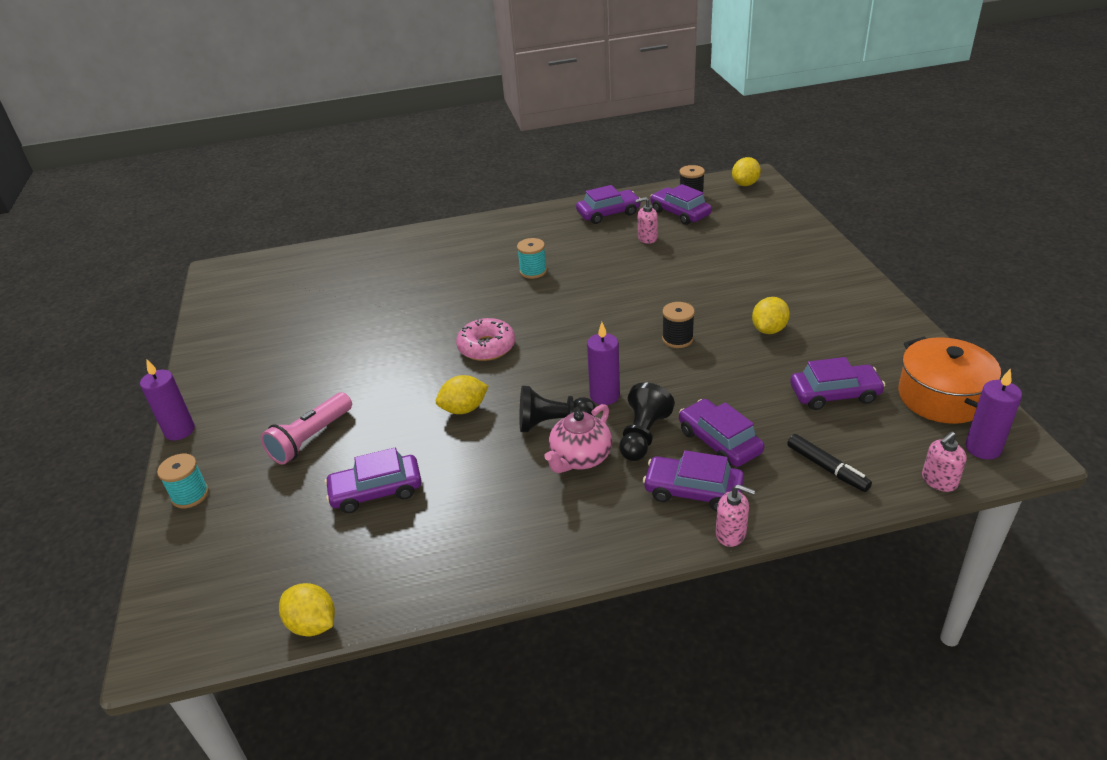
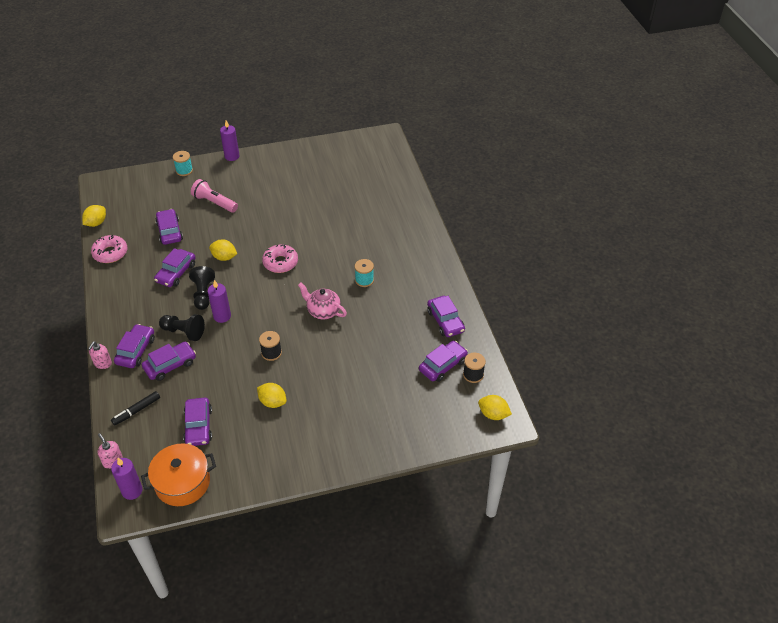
camera: 85 degrees right, 10 degrees up
yellow lemon [436,375,488,414] -> yellow lemon turned 45 degrees counterclockwise [209,239,237,261]
pink teapot [544,404,612,473] -> pink teapot moved to [298,282,347,319]
pink soap dispenser [635,197,658,244] -> none
none -> pink donut [91,235,128,263]
none -> purple car [154,248,196,287]

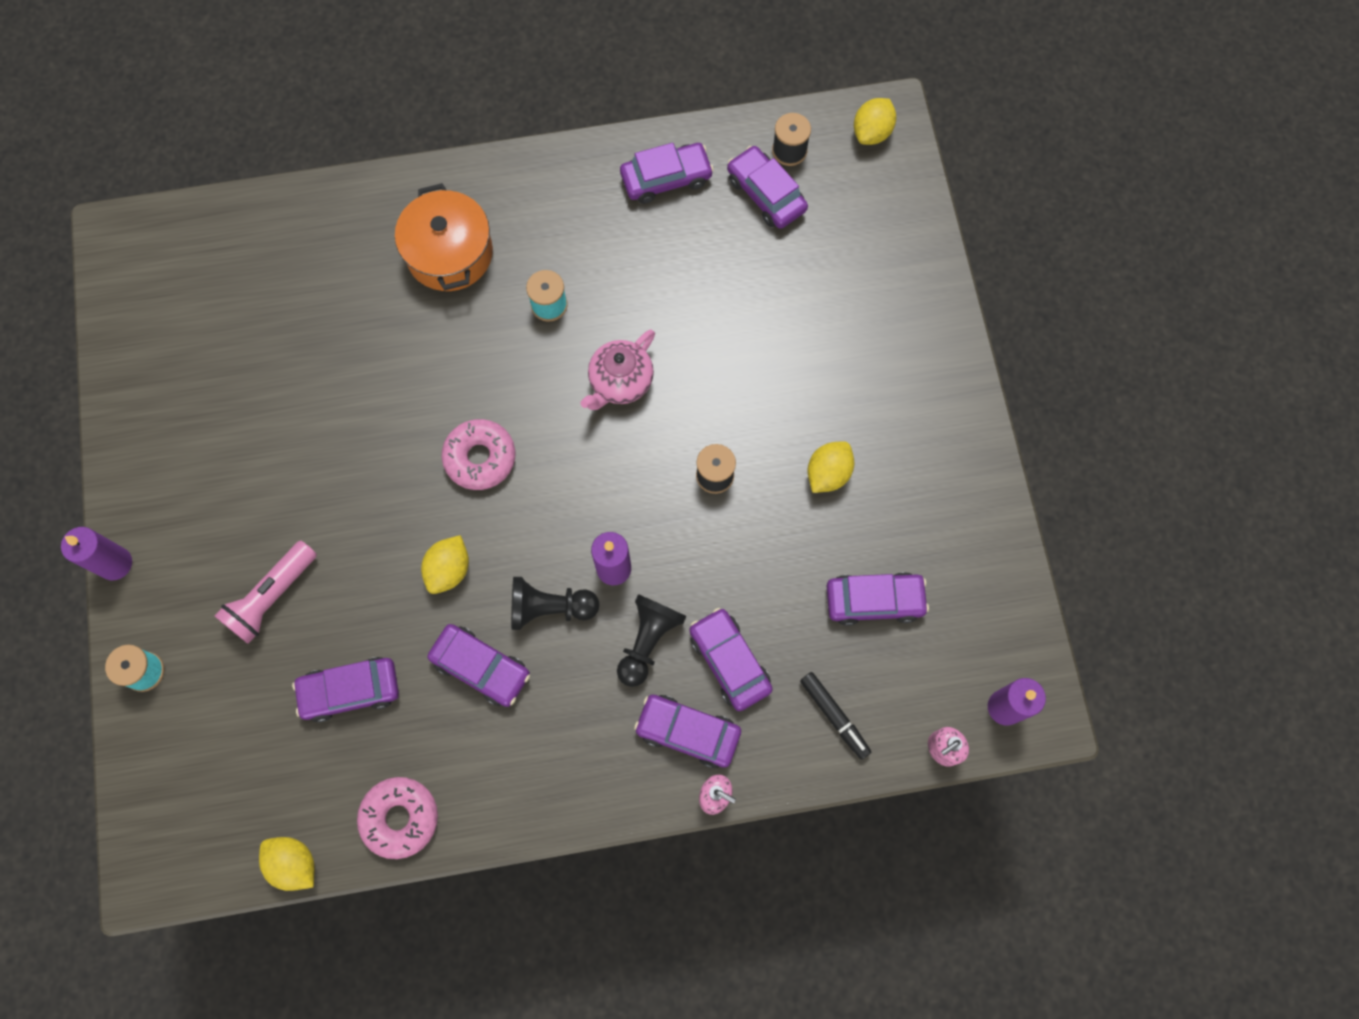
camera: 85 degrees left, 25 degrees up
orange pot [141,444,216,506] -> orange pot moved to [395,183,493,291]

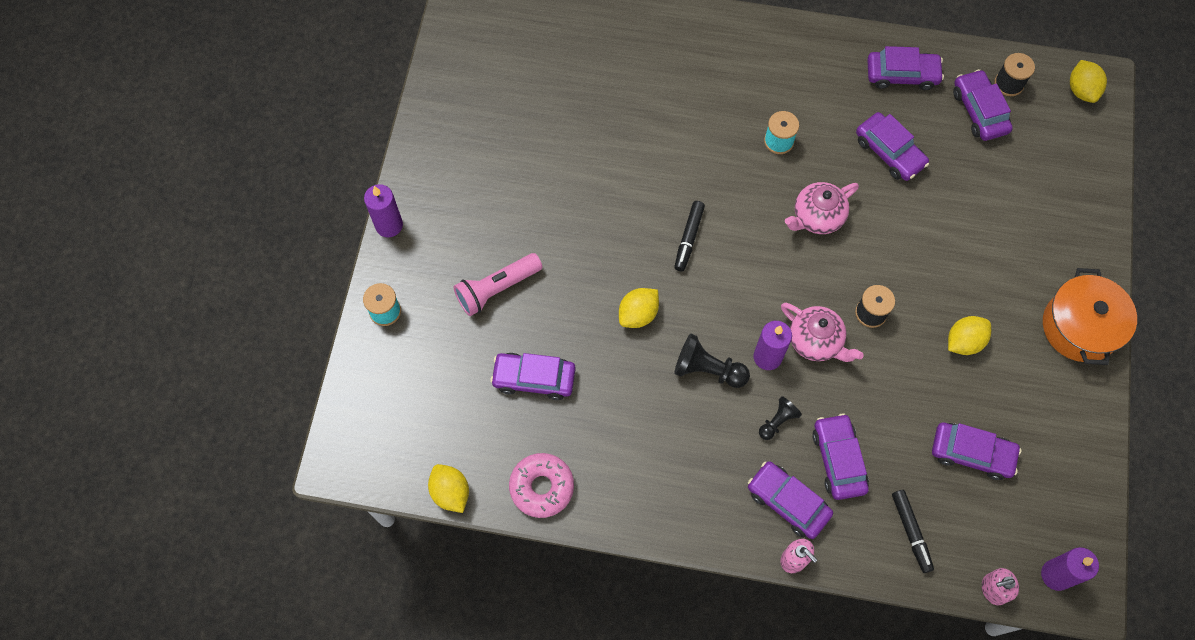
camera: 20 degrees right, 5 degrees down
orange pot [395,183,493,291] -> orange pot moved to [1043,268,1137,365]
purple car [427,624,530,707] -> purple car moved to [856,112,929,181]
pink donut [442,419,515,490] -> black marker [674,201,705,271]
black pawn [617,594,687,687] -> black pawn [759,396,802,440], size x0.62
yellow lemon [854,98,896,145] -> yellow lemon turned 60 degrees counterclockwise [1070,60,1107,103]
none -> pink teapot [781,303,864,362]

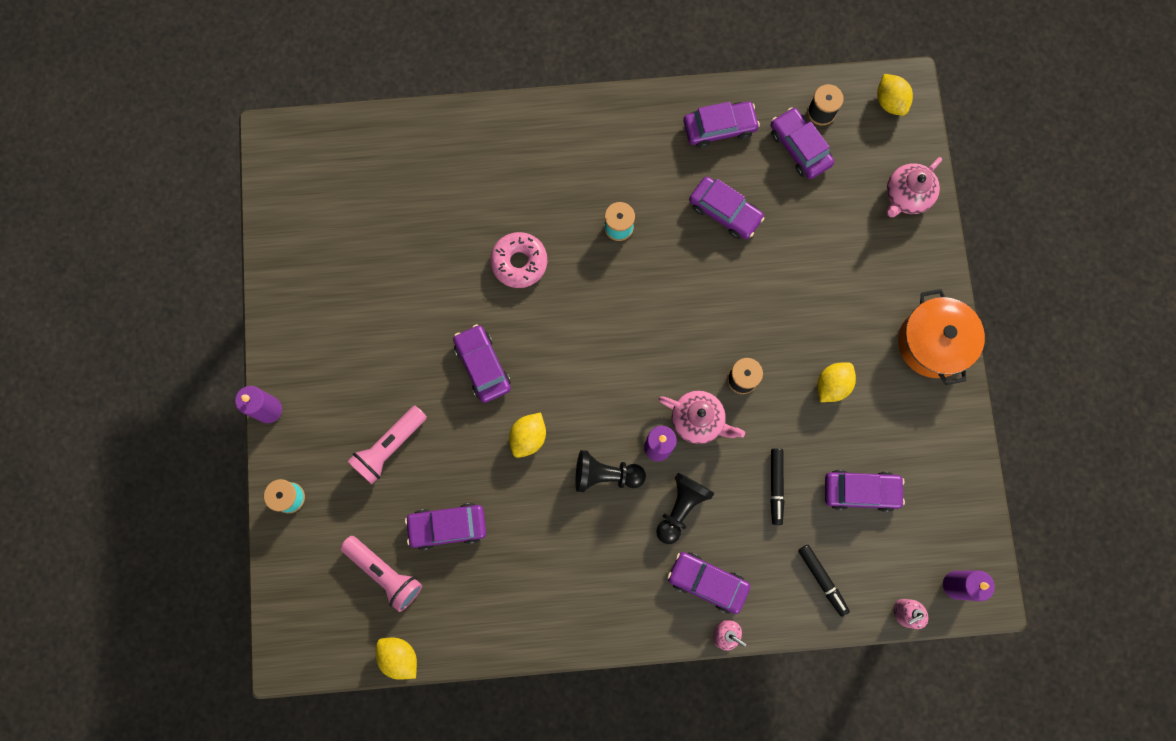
camera: 15 degrees left, 10 degrees up
pink donut [509,453,574,518] -> pink donut moved to [490,232,547,288]
black marker [674,201,705,271] -> black marker moved to [770,448,784,525]
black pawn [759,396,802,440] -> black pawn [656,473,714,544], size x1.62
pink teapot [785,182,859,234] -> pink teapot moved to [886,157,942,217]
purple car [812,413,869,500] -> purple car moved to [453,324,511,403]
none -> pink flashlight [340,536,422,612]

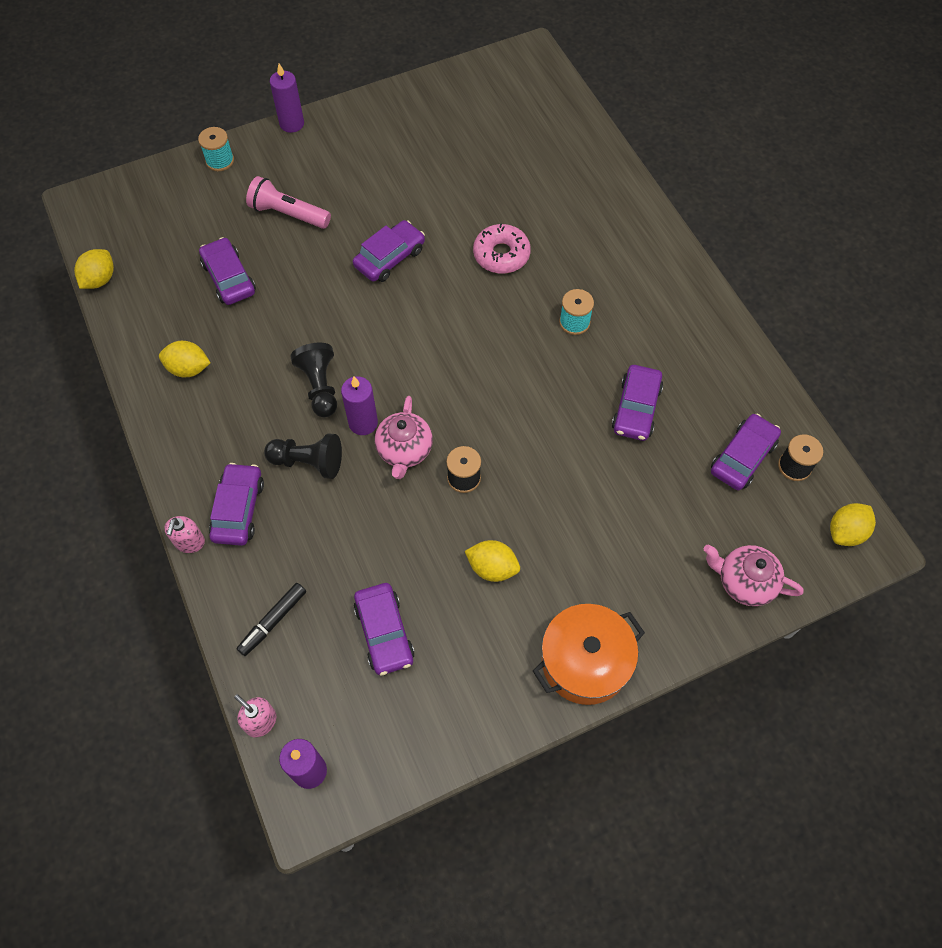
camera: 70 degrees right, 15 degrees down
pink flashlight [340,536,422,612] -> none
yellow lemon [509,413,546,458] -> yellow lemon moved to [159,341,210,377]
purple car [683,102,760,148] -> none
black marker [770,448,784,525] -> none

